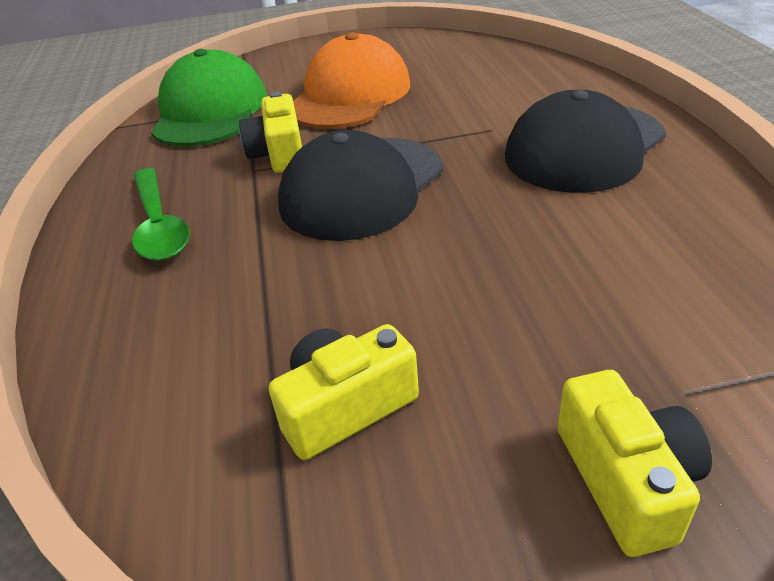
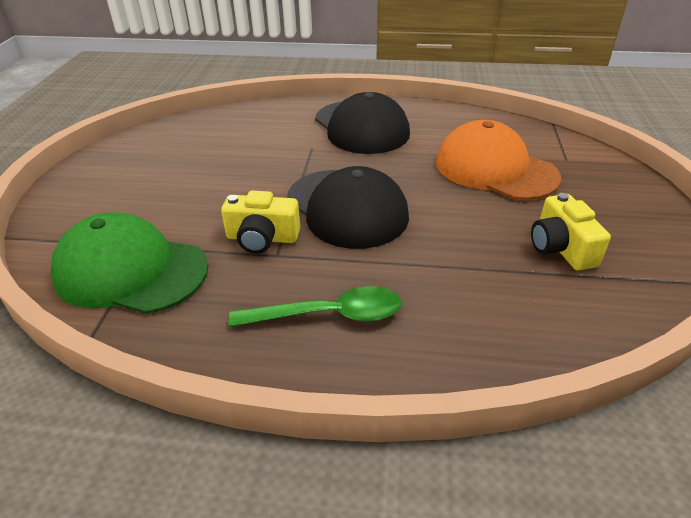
camera: 75 degrees left, 0 degrees up
orange cap [293,32,410,129] -> orange cap moved to [436,120,561,200]
yellow camera [557,370,712,557] -> none

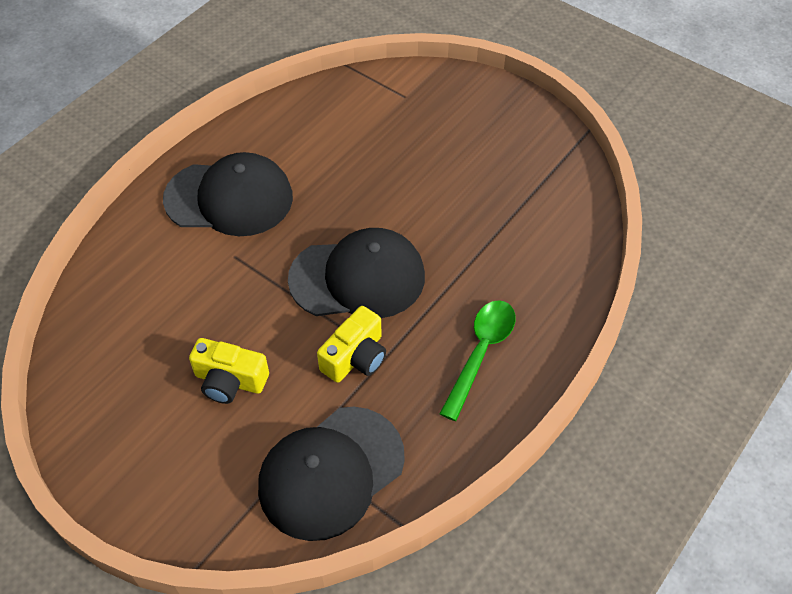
camera: 60 degrees left, 15 degrees up
green cap [50,213,208,314] -> black cap [258,407,405,541]
orange cap [436,120,561,200] -> none
yellow camera [531,193,611,271] -> yellow camera moved to [189,338,269,404]

